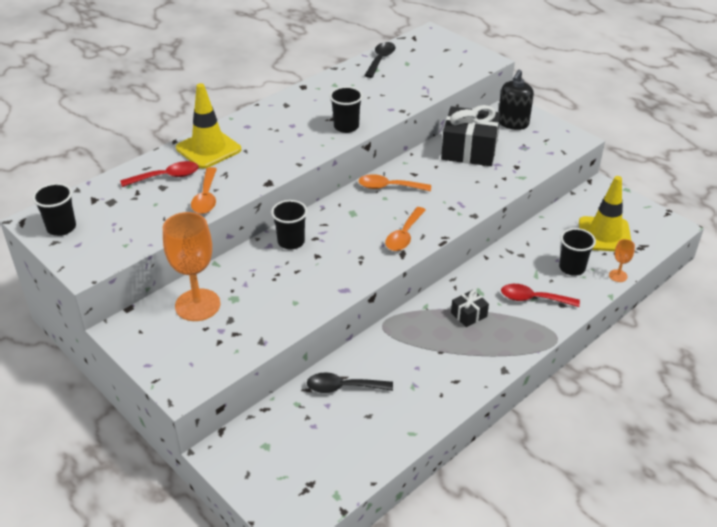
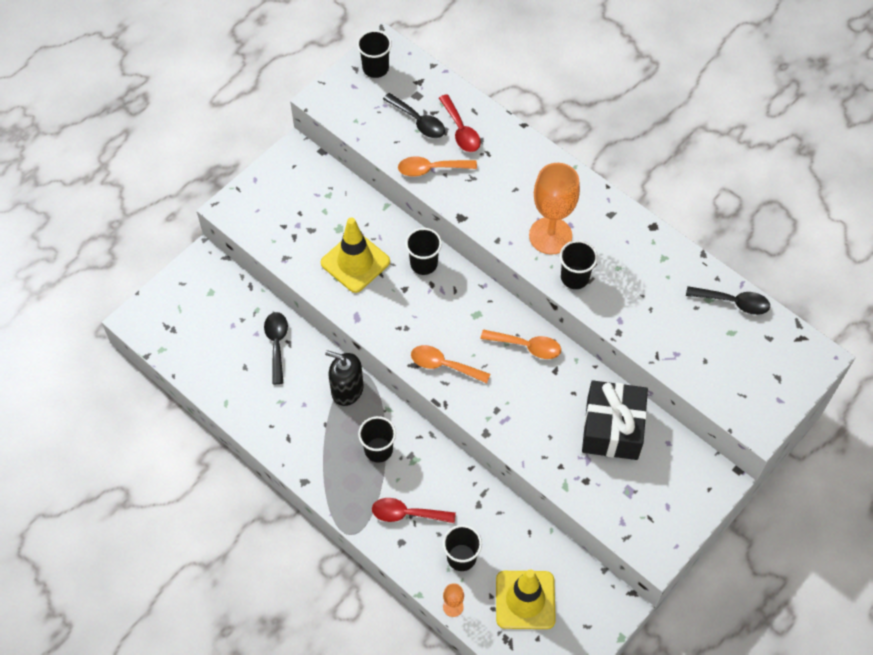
camera: 85 degrees right, 20 degrees up
orange goblet [163,212,220,321] -> orange goblet moved to [529,163,580,254]
yellow traffic cone [176,83,241,169] -> yellow traffic cone moved to [321,217,390,293]
orange spoon [358,174,431,191] -> orange spoon turned 105 degrees clockwise [480,329,561,359]
black gift [451,290,489,327] -> black cup [358,416,396,463]
black soap dispenser [499,70,534,130] -> black soap dispenser moved to [325,350,364,406]
red spoon [501,284,580,307] -> red spoon turned 90 degrees counterclockwise [372,498,456,523]
none -> black spoon [383,93,445,138]

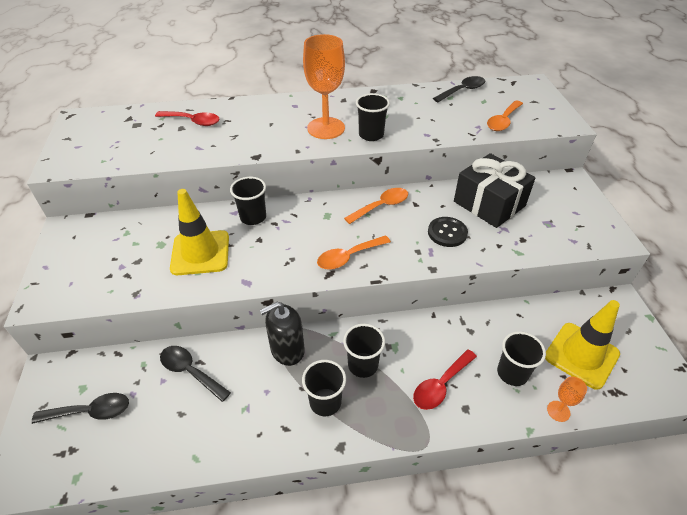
camera: 50 degrees left, 15 degrees down
black cup [357,30,392,78] -> black cup moved to [302,360,346,416]
black spoon [383,93,445,138] -> black spoon moved to [32,393,129,424]
orange spoon [398,157,477,177] -> orange spoon moved to [487,100,523,131]
none -> black button [428,217,468,247]

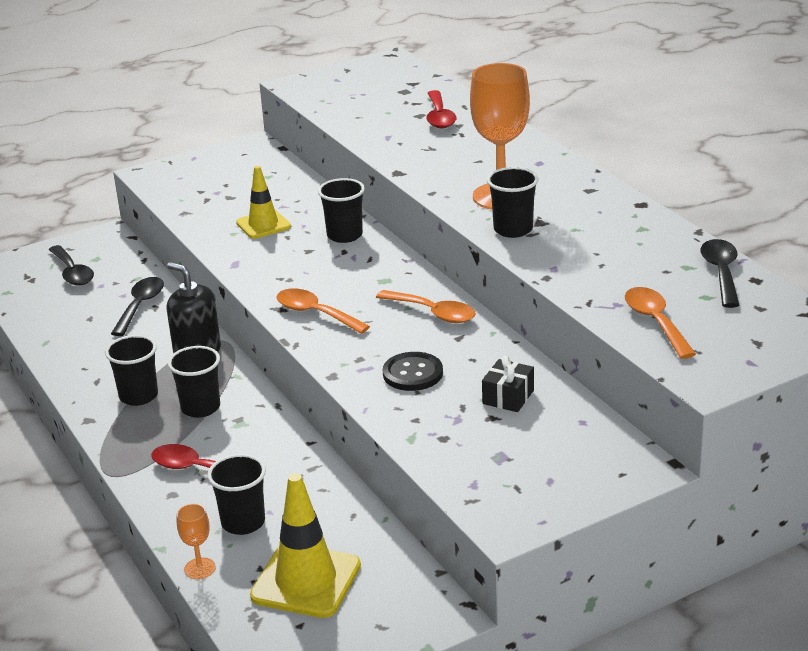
camera: 70 degrees right, 15 degrees down
yellow traffic cone [170,189,229,275] -> yellow traffic cone [236,166,291,239], size x0.65
black spoon [433,76,485,102] -> black spoon turned 120 degrees counterclockwise [701,239,739,308]
black gift [454,153,535,228] -> black gift [482,356,534,412], size x0.47
orange spoon [487,100,523,131] -> orange spoon turned 60 degrees clockwise [625,287,696,359]

